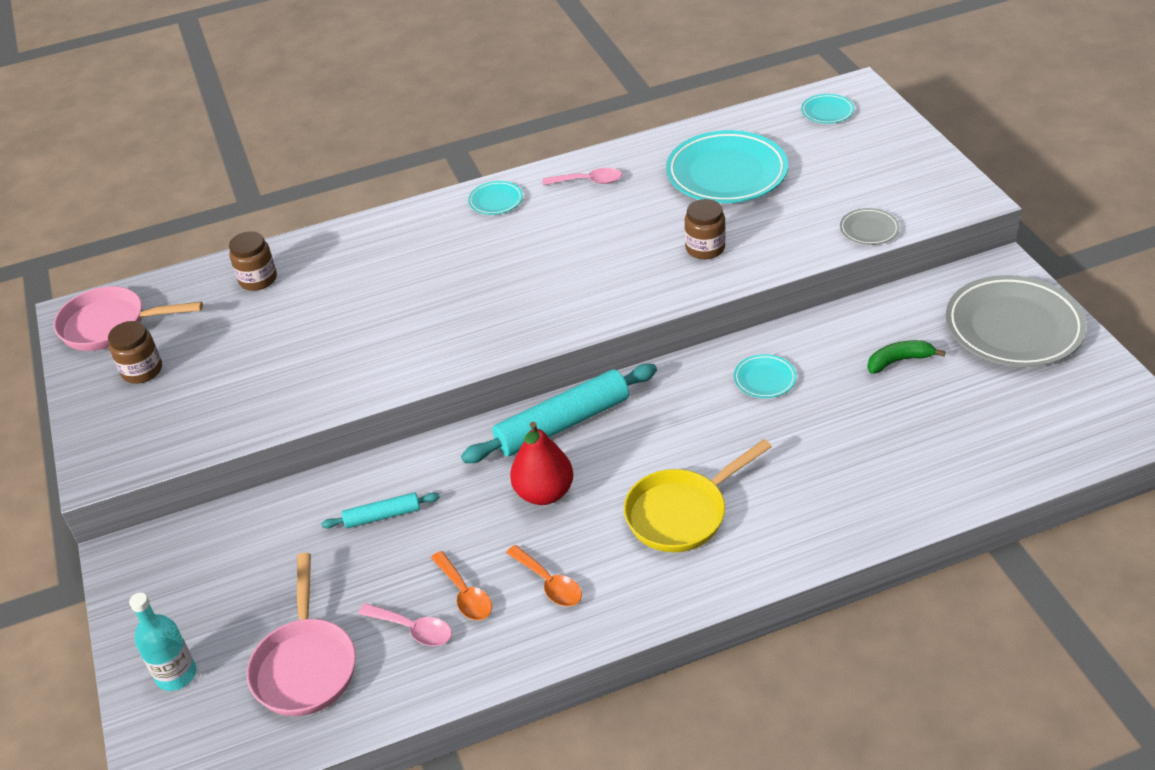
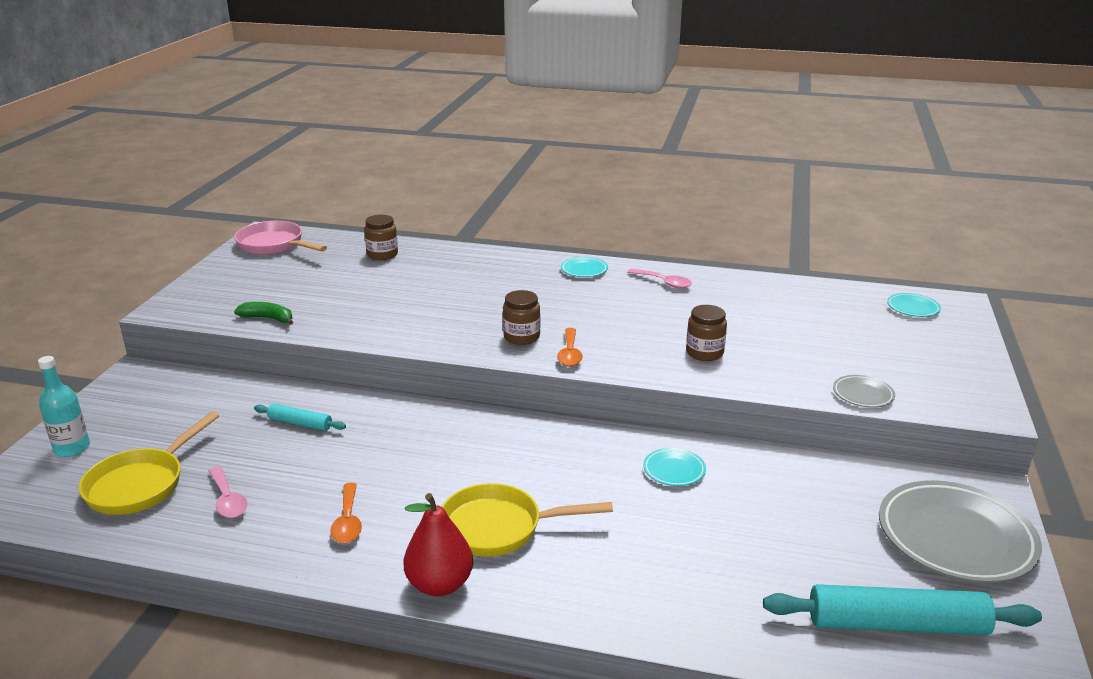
camera: 30 degrees right, 15 degrees down
brown jar [108,321,162,384] -> brown jar moved to [503,290,540,345]
pink pan [247,553,356,716] -> yellow pan [79,411,219,515]
orange spoon [431,551,492,620] -> orange spoon moved to [557,328,583,366]
turquoise rolling pin [461,364,657,463] -> turquoise rolling pin moved to [763,584,1042,635]
red pear [510,422,573,505] -> red pear moved to [403,493,473,596]
turquoise plate [666,130,788,203] -> none
green banana [867,340,945,374] -> green banana moved to [234,302,293,325]

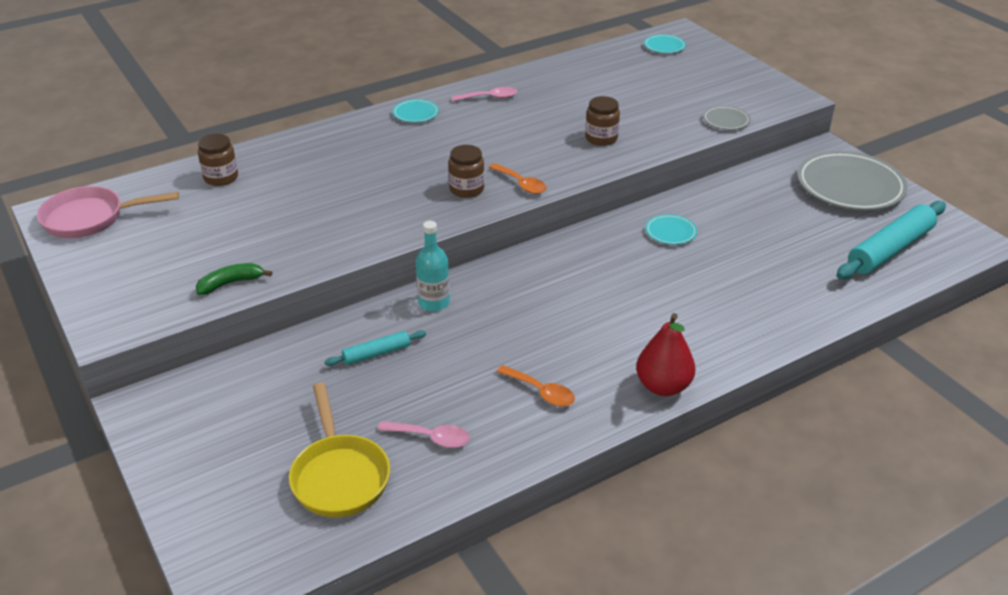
camera: 45 degrees left, 10 degrees up
turquoise bottle [38,356,90,457] -> turquoise bottle moved to [416,221,450,312]
yellow pan [442,483,613,557] -> none

